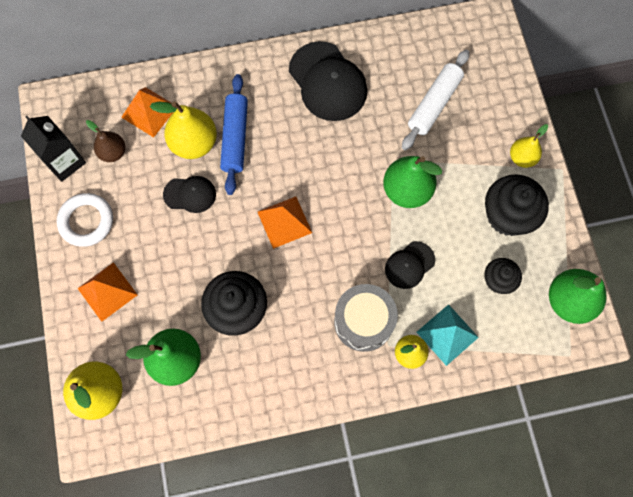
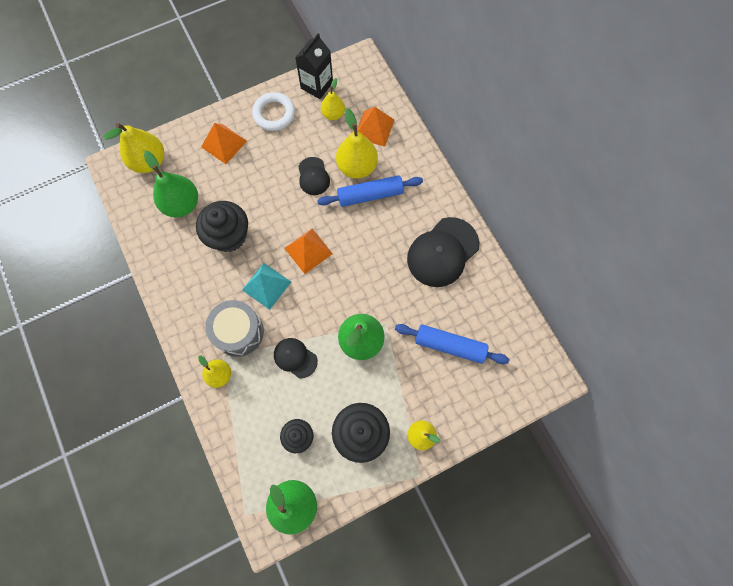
camera: 75 degrees right, 0 degrees up
brown pear [86,120,125,162] -> yellow pear [321,78,345,120]
white rolling pin [402,50,469,151] -> blue rolling pin [395,324,509,364]
turquoise pyramid [417,304,479,366] -> turquoise pyramid moved to [242,263,291,310]

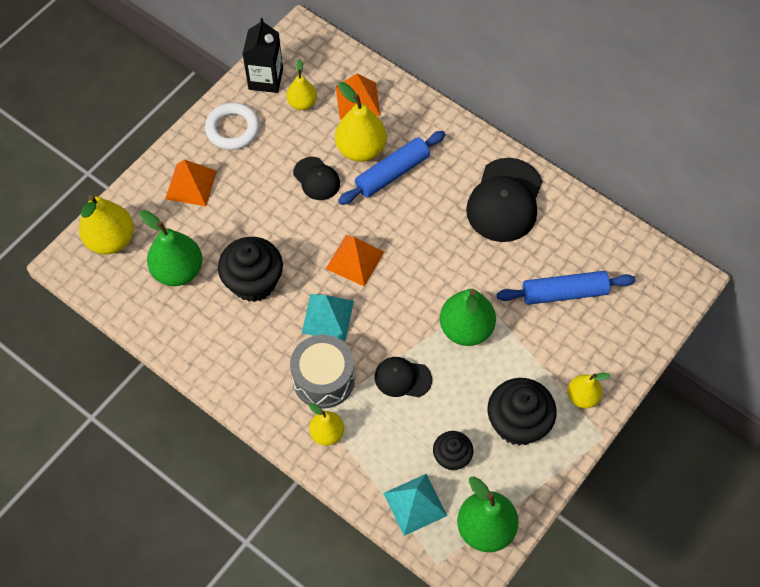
camera: 25 degrees left, 10 degrees down
none -> turquoise pyramid [383,474,447,536]

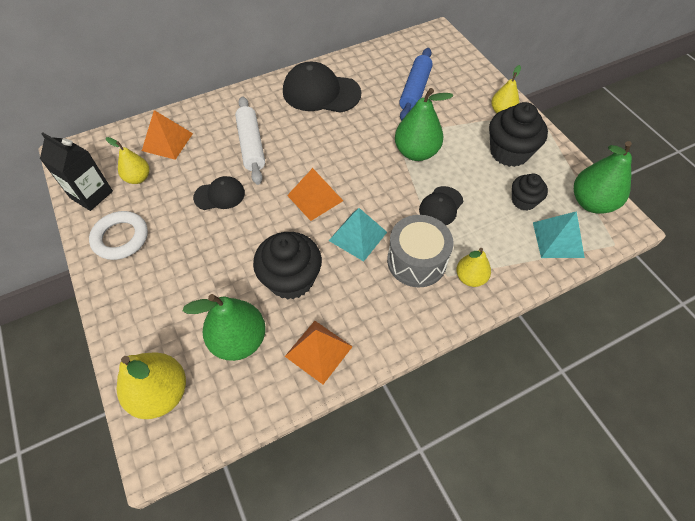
camera: 65 degrees left, 5 degrees down
orange pyramid [165,159,217,206] -> orange pyramid moved to [285,321,353,384]
yellow pear [335,82,387,162] -> none
blue rolling pin [338,131,446,205] -> white rolling pin [235,96,265,185]
black cap [466,158,542,242] -> black cap turned 150 degrees clockwise [283,61,361,113]

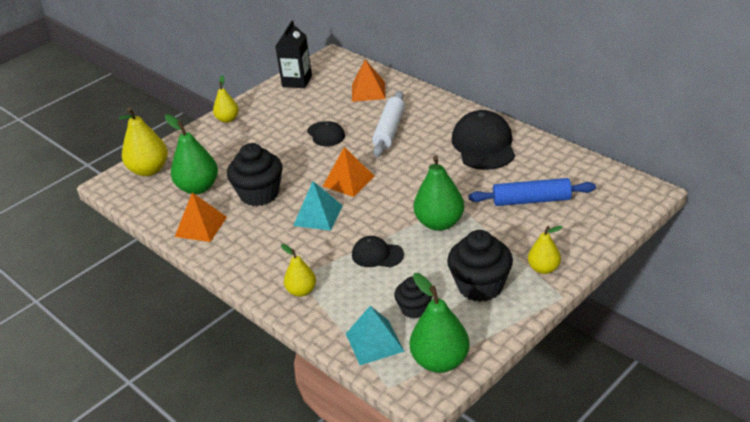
camera: 75 degrees right, 20 degrees down
white ring [89,211,148,260] -> none
yellow pear [106,137,150,184] -> yellow pear moved to [213,75,239,123]
white rolling pin [235,96,265,185] -> white rolling pin turned 45 degrees counterclockwise [372,91,405,157]
grey drum [387,215,453,287] -> none

